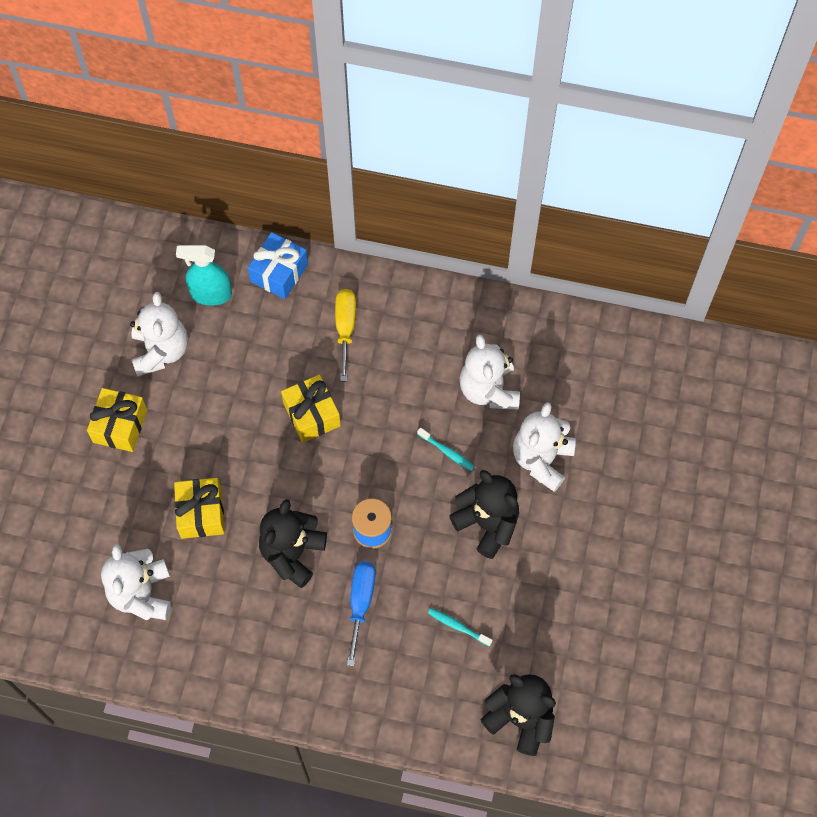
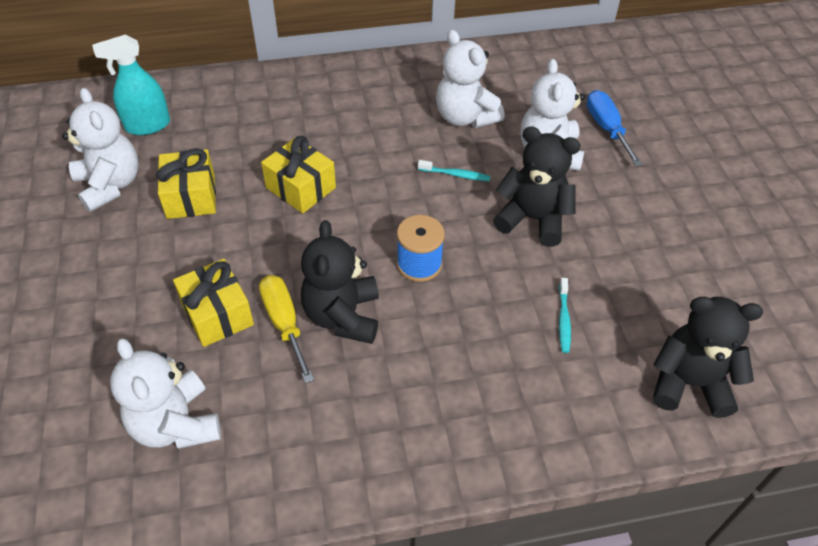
camera: 25 degrees left, 15 degrees down
yellow gift [87,388,147,452] -> yellow gift moved to [156,148,216,219]
blue gift [248,232,308,299] -> none
yellow screwdriver [335,289,356,381] -> yellow screwdriver moved to [259,275,314,383]
blue screwdriver [347,562,375,666] -> blue screwdriver moved to [587,90,643,166]
turquoise toothbrush [428,608,492,646] -> turquoise toothbrush turned 90 degrees counterclockwise [559,278,571,353]

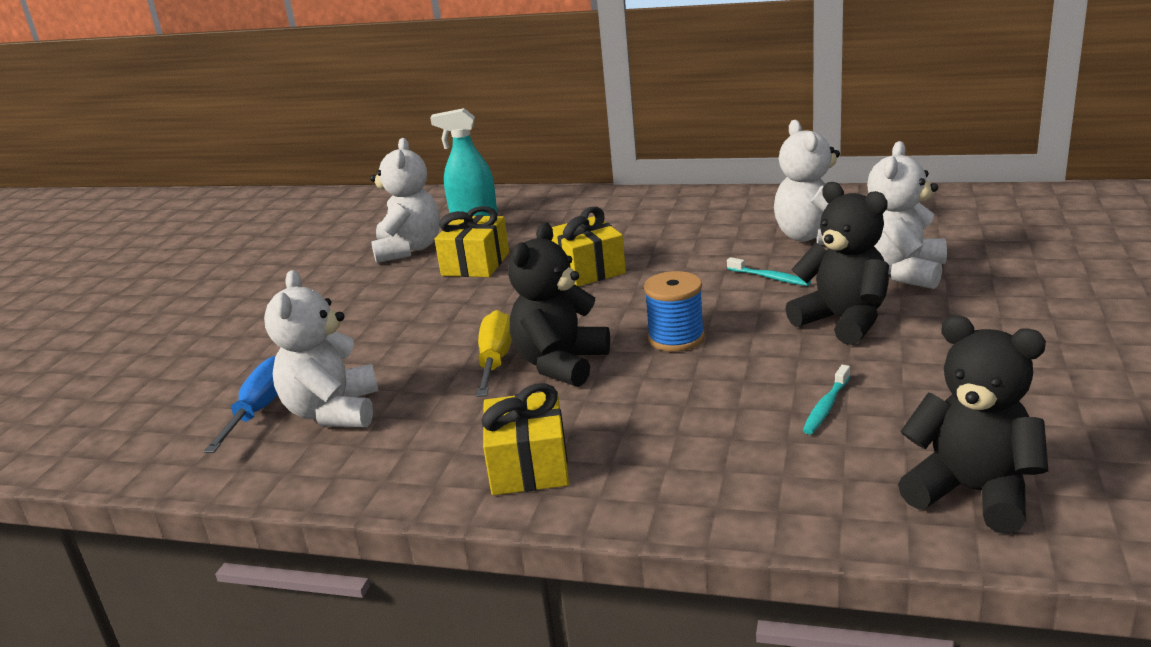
camera: 30 degrees right, 25 degrees down
yellow gift [173,259,254,347] -> yellow gift moved to [482,383,569,495]
blue screwdriver [587,90,643,166] -> blue screwdriver moved to [203,356,278,453]

